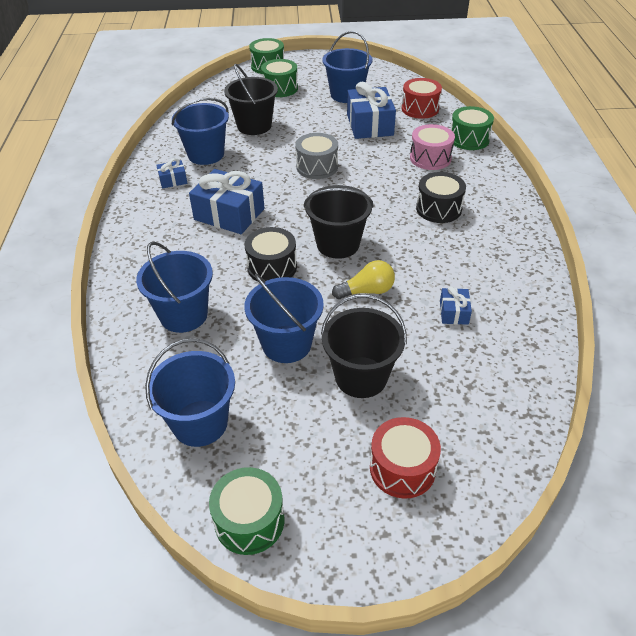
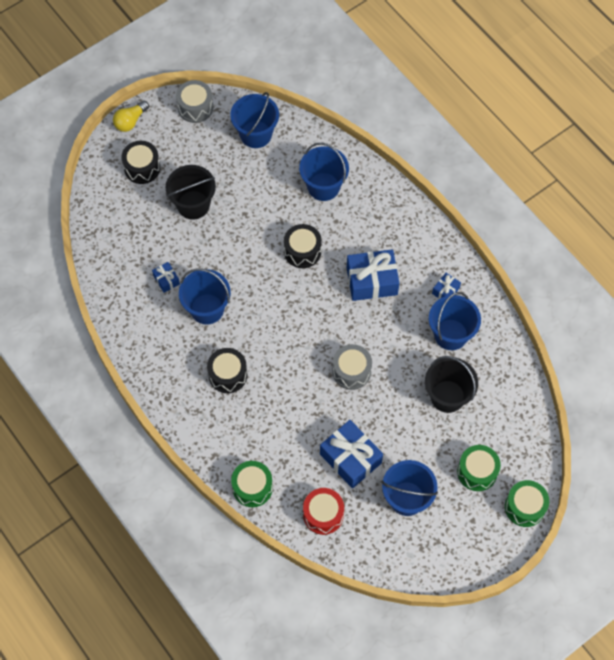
camera: 145 degrees right, 20 degrees up
green drum [209,467,284,555] -> grey drum [176,80,213,123]
blue bucket [244,274,324,363] -> blue bucket moved to [179,269,231,325]
black bucket [304,185,374,259] -> none
yellow light bulb [332,260,395,299] -> yellow light bulb moved to [113,100,149,132]
red drum [370,417,441,498] -> black drum [121,141,160,184]
pink drum [410,124,455,170] -> none

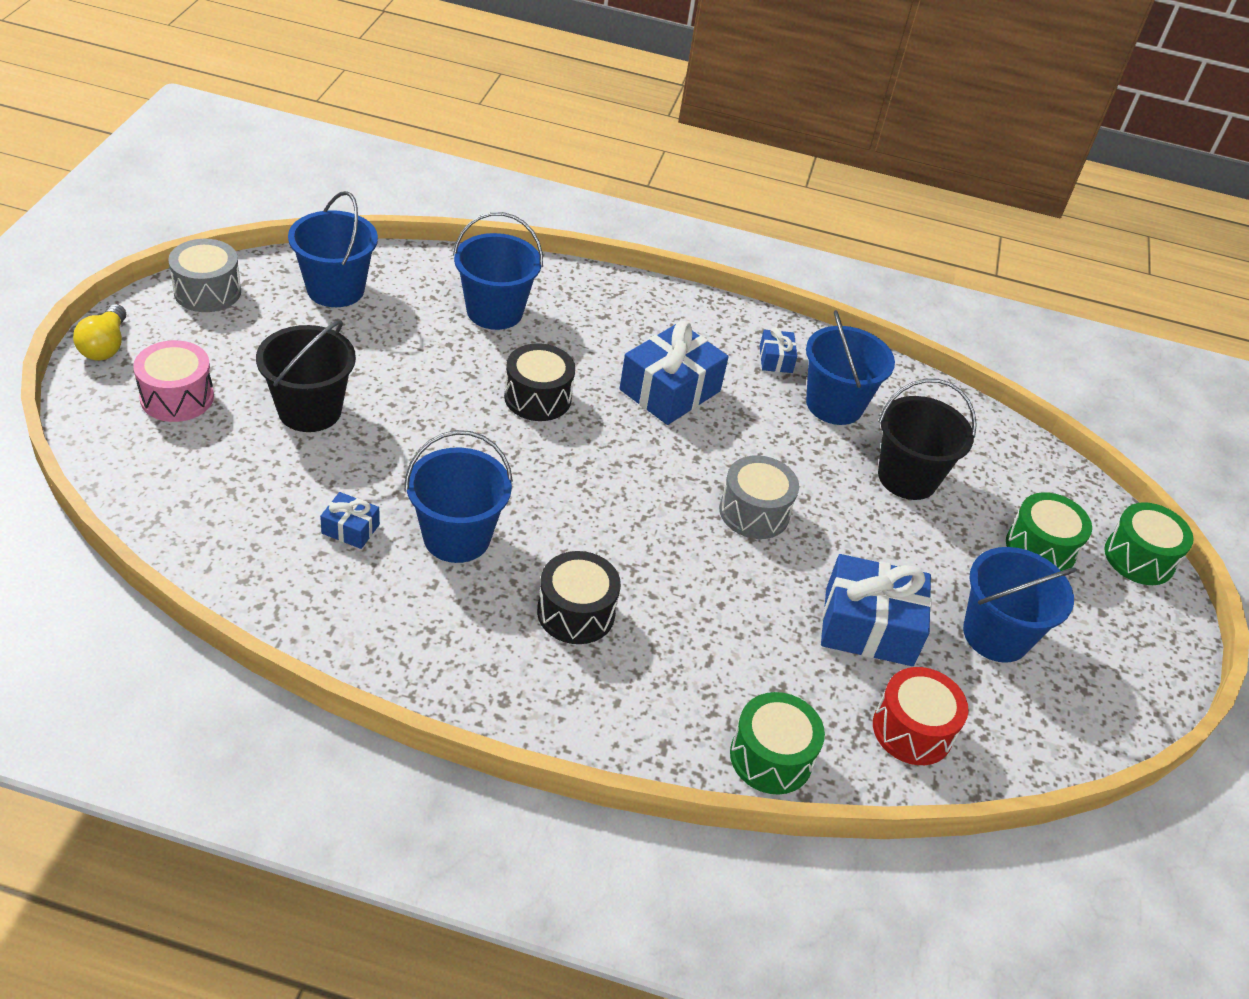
camera: 45 degrees left, 20 degrees down
black drum [121,141,160,184] -> pink drum [133,340,214,422]

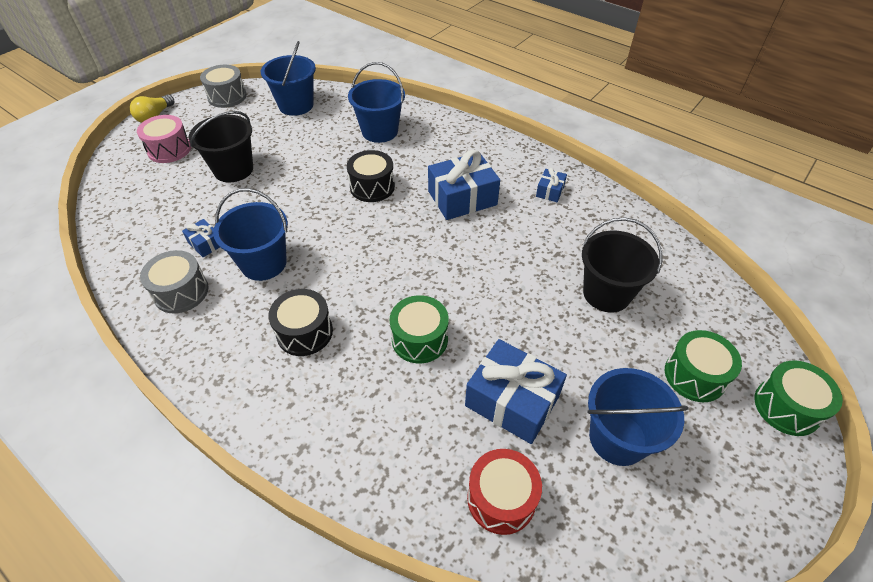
camera: 30 degrees right, 5 degrees up
grey drum [719,455,799,539] -> grey drum moved to [140,250,209,313]
green drum [730,692,825,795] -> green drum moved to [390,295,449,363]
blue bucket [806,310,895,425] -> none

